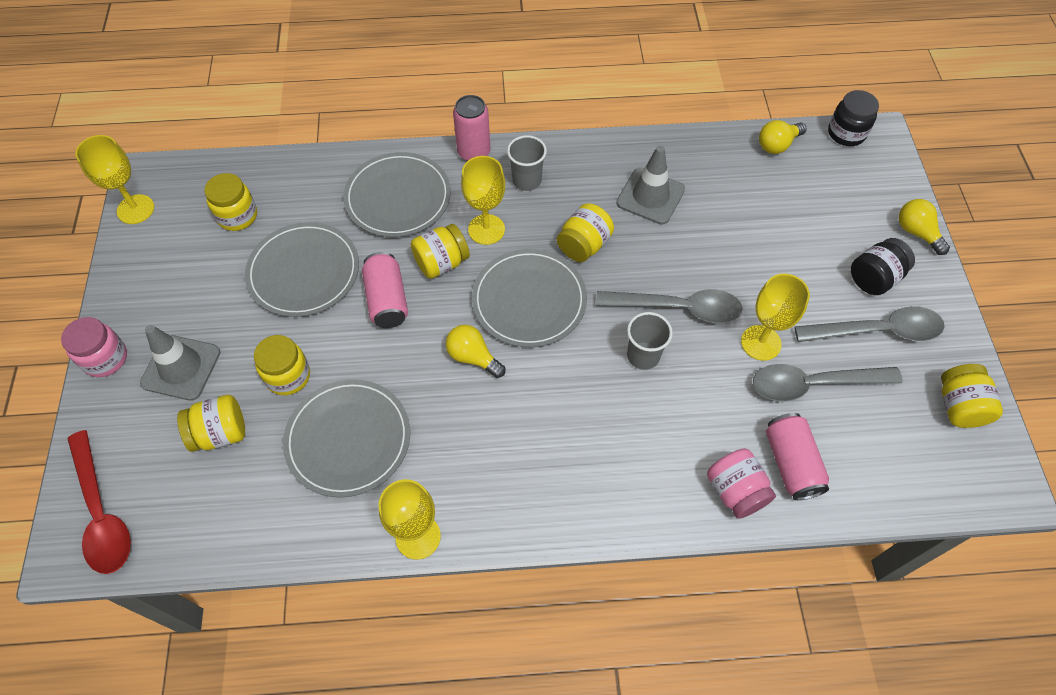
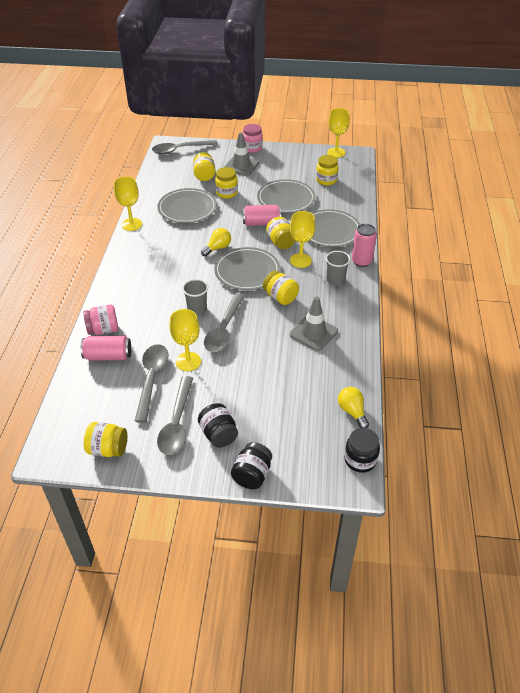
camera: 100 degrees right, 15 degrees down
red spoon [68,430,131,574] -> grey spoon [152,140,218,154]
yellow light bulb [899,199,950,255] -> black jar [231,442,272,489]

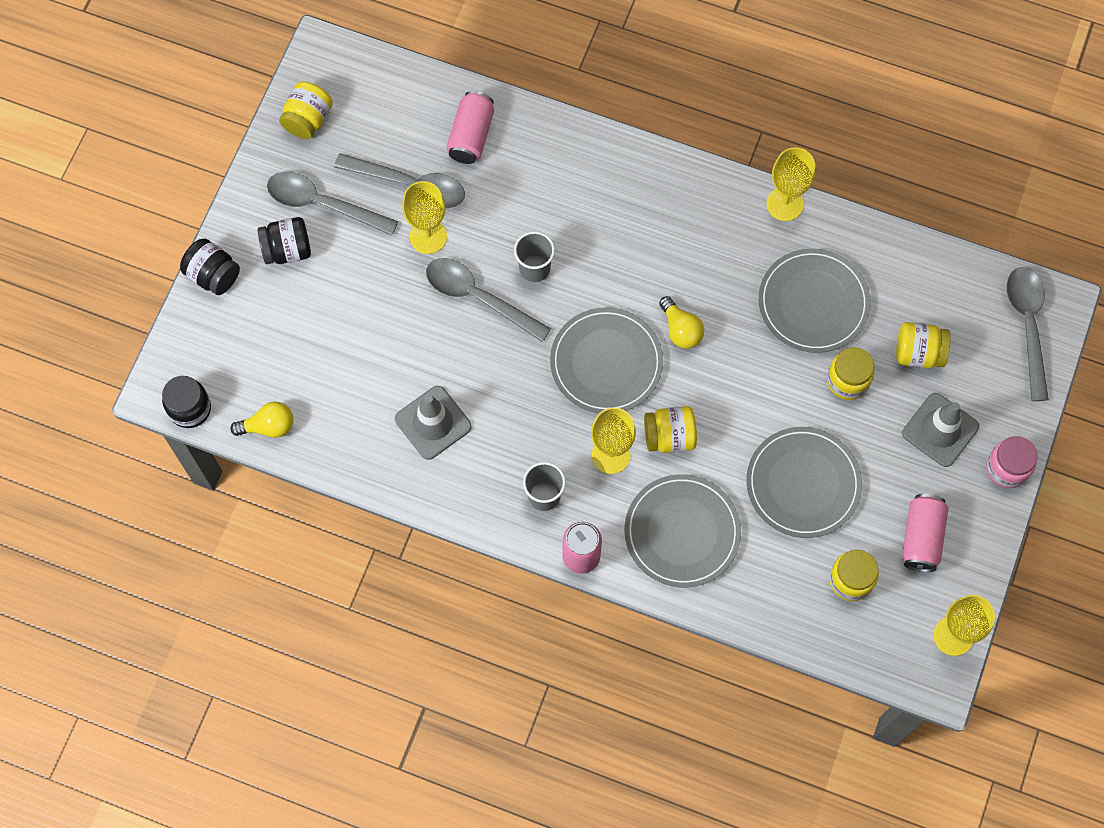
camera: 105 degrees right, 25 degrees up
pink jar [83,304,118,335] -> none
pink can [243,205,281,226] -> pink can moved to [902,494,949,572]
yellow jar [263,271,299,305] -> none

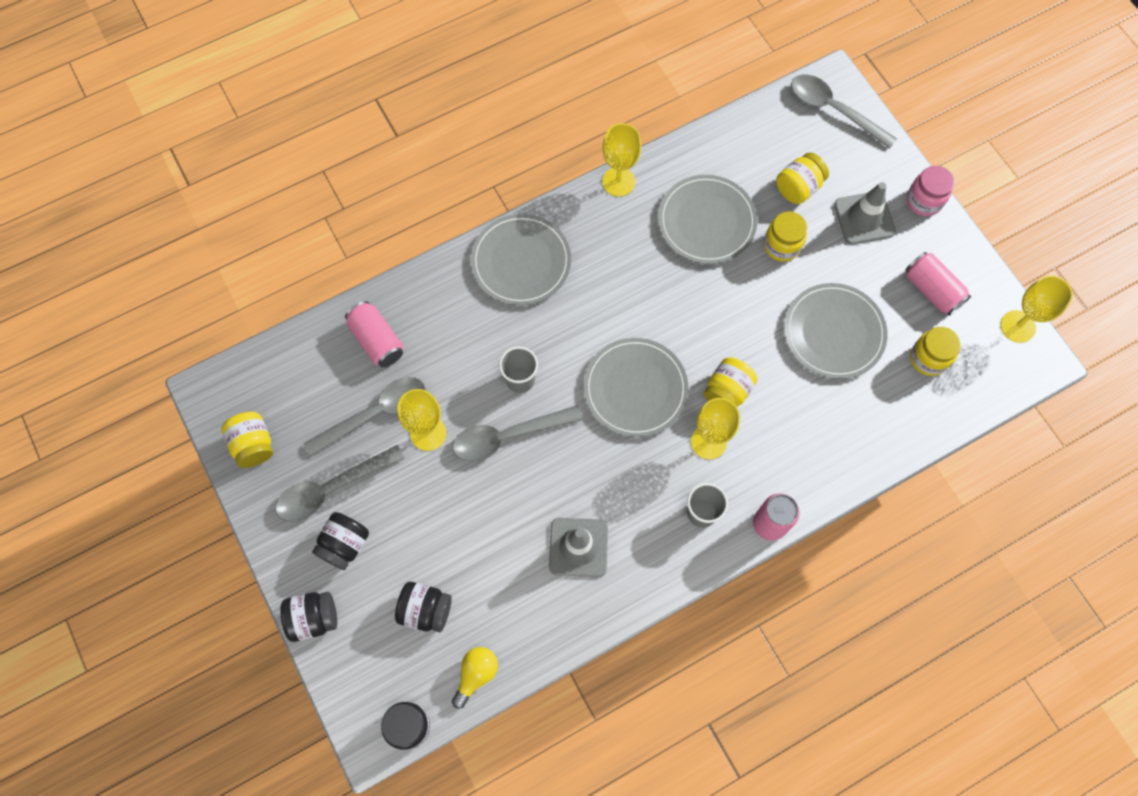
camera: 50 degrees left, 0 degrees up
grey plate [625,474,741,587] -> grey plate moved to [471,214,571,306]
yellow light bulb [659,296,704,349] -> none
none -> black jar [395,582,452,632]

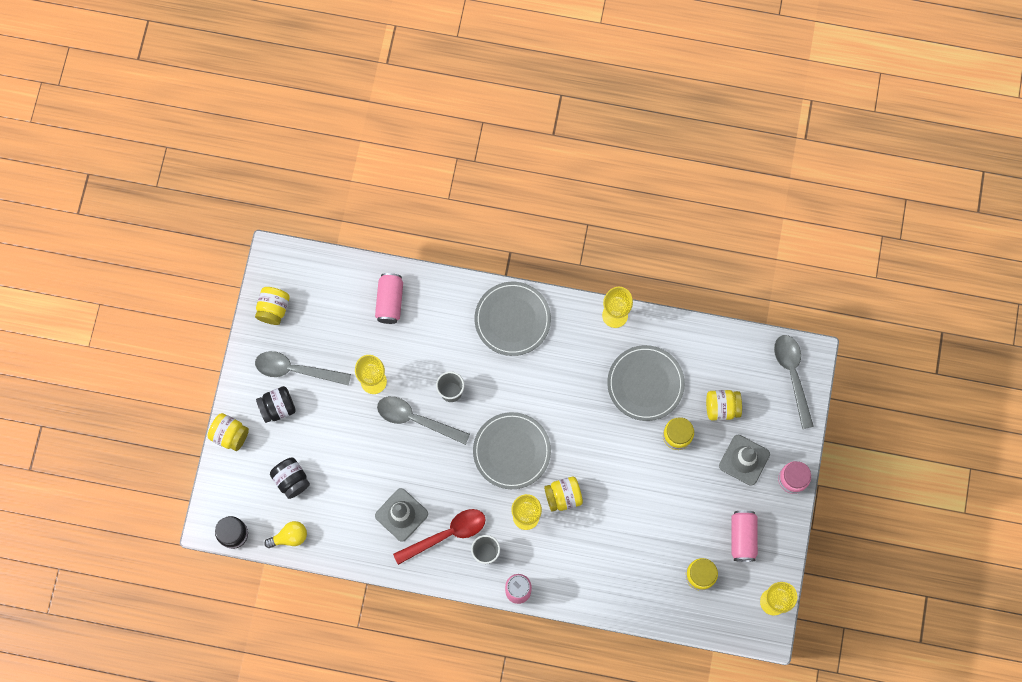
camera: 40 degrees right, 5 degrees up
black jar [280,592,337,642] -> yellow jar [208,413,249,451]
grey spoon [303,377,426,457] -> none
grey plate [784,283,888,379] -> none
none -> red spoon [393,509,486,565]

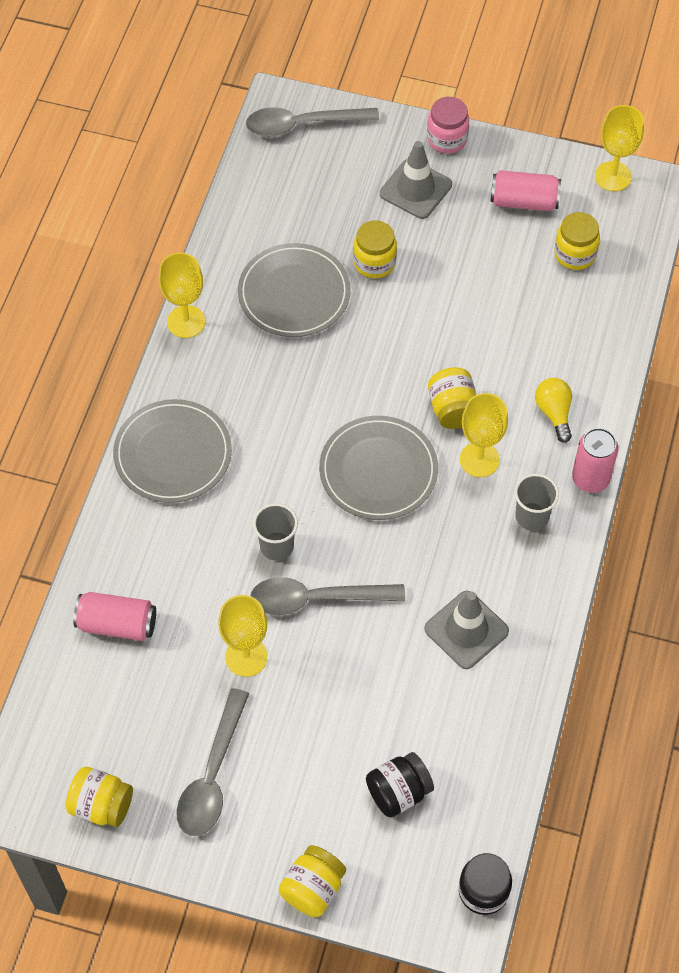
camera: 85 degrees left, 15 degrees down
black jar [256,386,296,423] -> none
yellow light bulb [264,521,307,548] -> yellow light bulb moved to [535,378,572,443]
grey spoon [377,396,470,445] -> grey spoon turned 60 degrees clockwise [251,577,405,615]
red spoon [393,509,486,565] -> none
yellow jar [706,390,742,421] -> none

